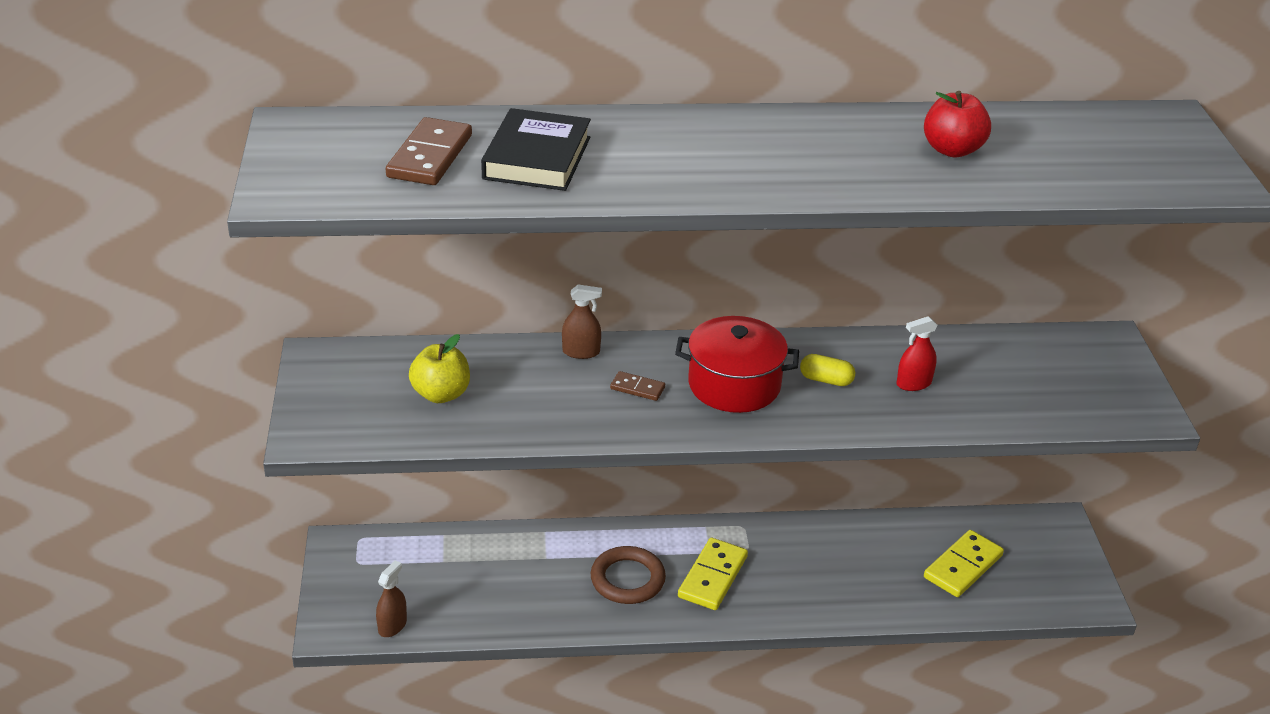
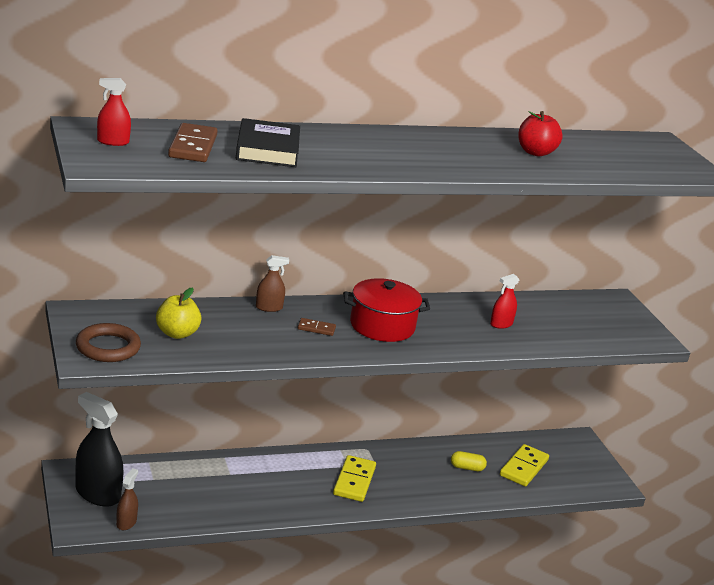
camera: 15 degrees left, 10 degrees down
brown ring [591,546,666,604] -> brown ring moved to [76,323,141,362]
yellow capsule [800,354,856,386] -> yellow capsule moved to [451,451,487,471]
none -> black spray bottle [75,392,123,507]
none -> red spray bottle [97,78,131,146]

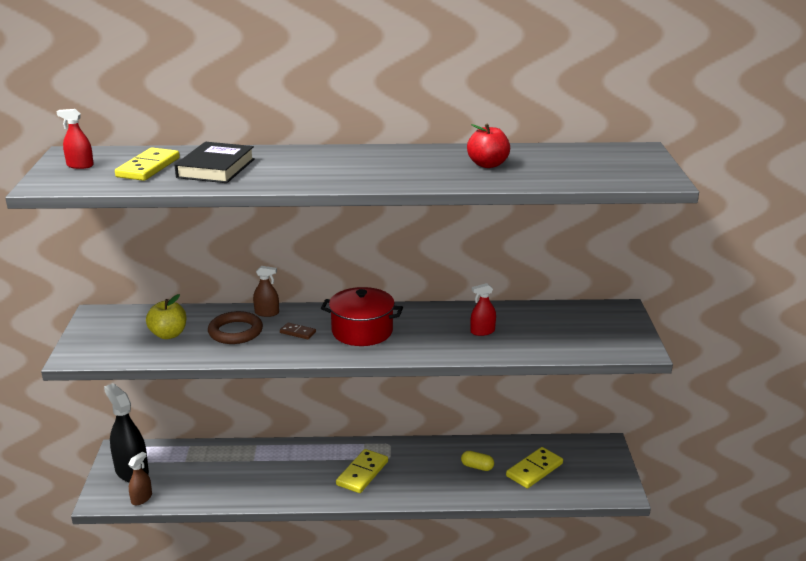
camera: 20 degrees right, 0 degrees up
brown ring [76,323,141,362] -> brown ring moved to [208,311,263,344]
brown domino [168,123,218,162] -> yellow domino [115,148,180,181]

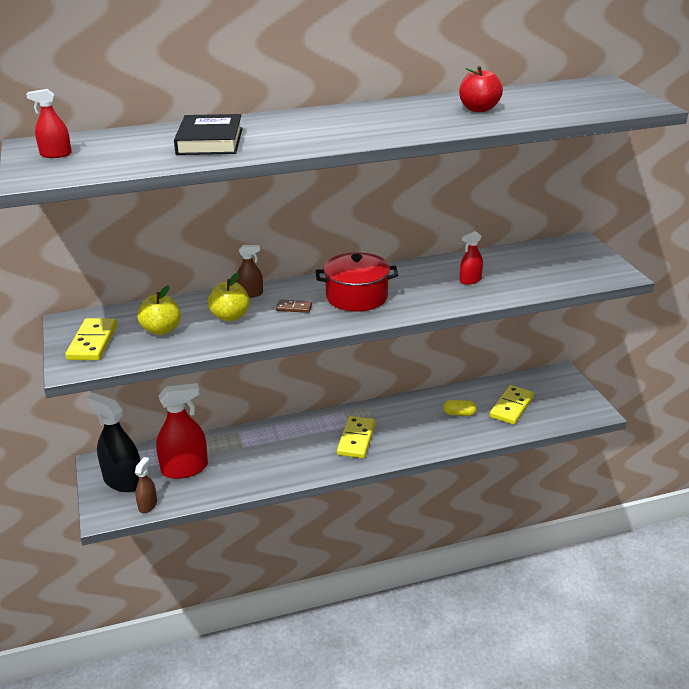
camera: 15 degrees left, 5 degrees up
yellow domino [115,148,180,181] -> yellow domino moved to [65,318,118,360]
brown ring [208,311,263,344] -> yellow apple [208,273,250,321]
none -> red spray bottle [156,383,208,479]

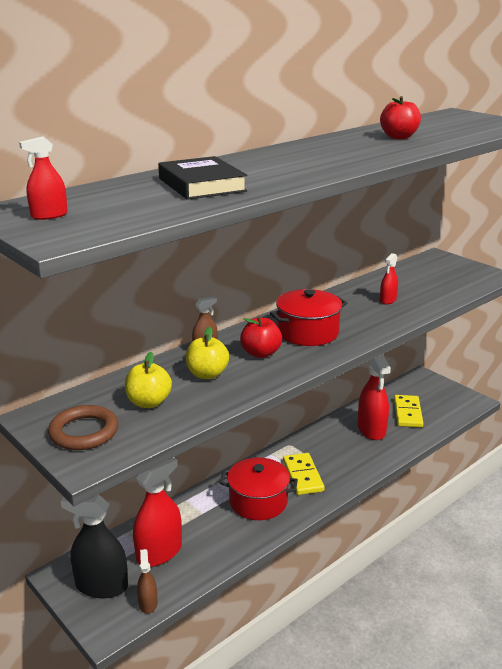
camera: 25 degrees left, 5 degrees down
yellow domino [65,318,118,360] -> brown ring [48,405,118,450]
brown domino [276,299,312,313] -> red apple [240,316,282,358]
yellow capsule [444,400,477,416] -> red spray bottle [358,354,391,440]
none -> red pot [219,457,298,520]

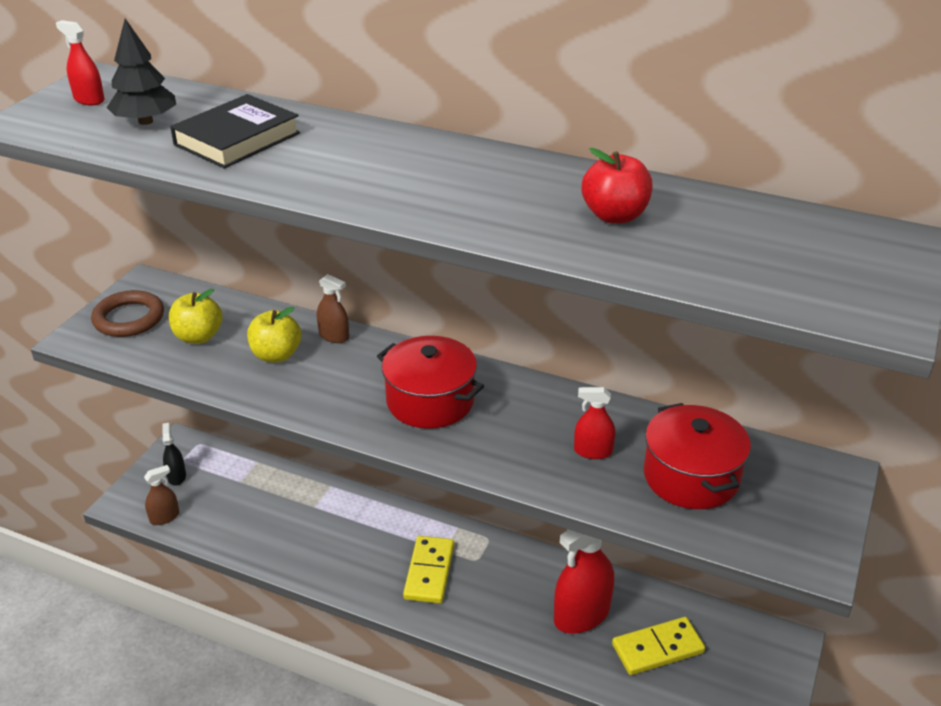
camera: 65 degrees right, 10 degrees up
black spray bottle [61,495,128,598] -> black spray bottle [162,423,186,486], size x0.52
red spray bottle [133,457,182,567] -> none
red pot [219,457,298,520] -> red pot moved to [644,403,751,509]
red apple [240,316,282,358] -> none
yellow domino [283,453,325,495] -> yellow domino turned 45 degrees counterclockwise [403,536,454,604]
none -> black tree [106,19,176,125]

